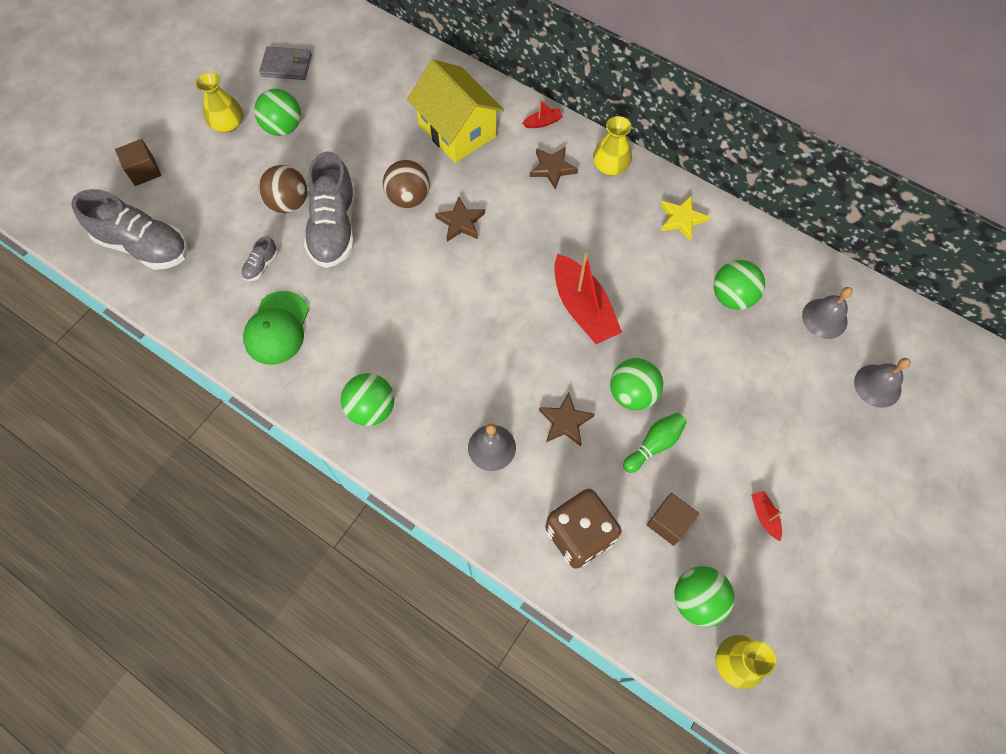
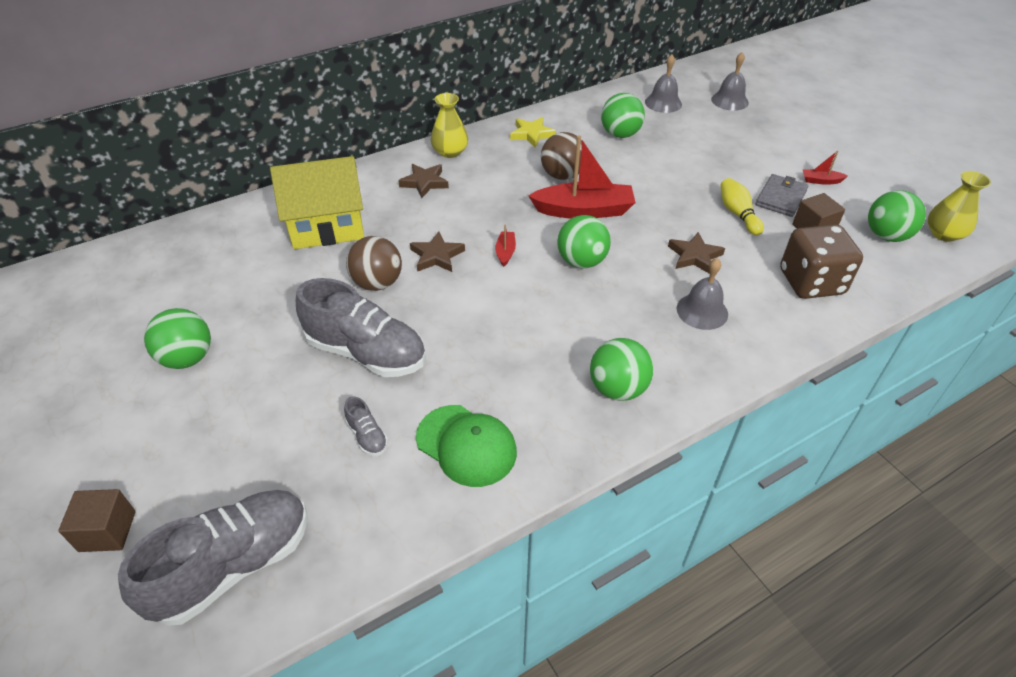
camera: 65 degrees left, 20 degrees down
yellow vase [196,72,243,133] -> none
grey wallet [259,46,312,80] -> grey wallet moved to [755,174,808,217]
brown ball [259,165,307,213] -> brown ball moved to [541,132,582,180]
red boat [522,99,563,128] -> red boat moved to [495,224,516,267]
green ball [610,358,663,410] -> green ball moved to [557,215,611,268]
green bowling pin [623,412,687,473] -> yellow bowling pin [720,178,764,235]

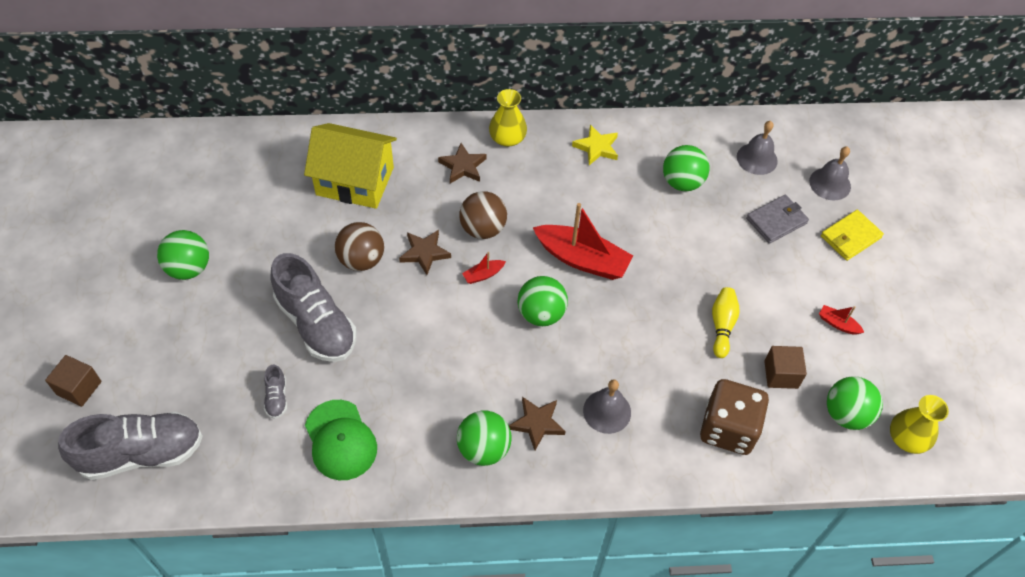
camera: 25 degrees right, 10 degrees up
red boat [495,224,516,267] -> red boat turned 150 degrees counterclockwise [462,252,506,284]
brown ball [541,132,582,180] -> brown ball moved to [459,191,507,239]
brown star [668,232,725,274] -> brown star moved to [509,397,566,450]
grey wallet [755,174,808,217] -> grey wallet moved to [746,195,809,244]
none -> yellow wallet [821,210,884,261]

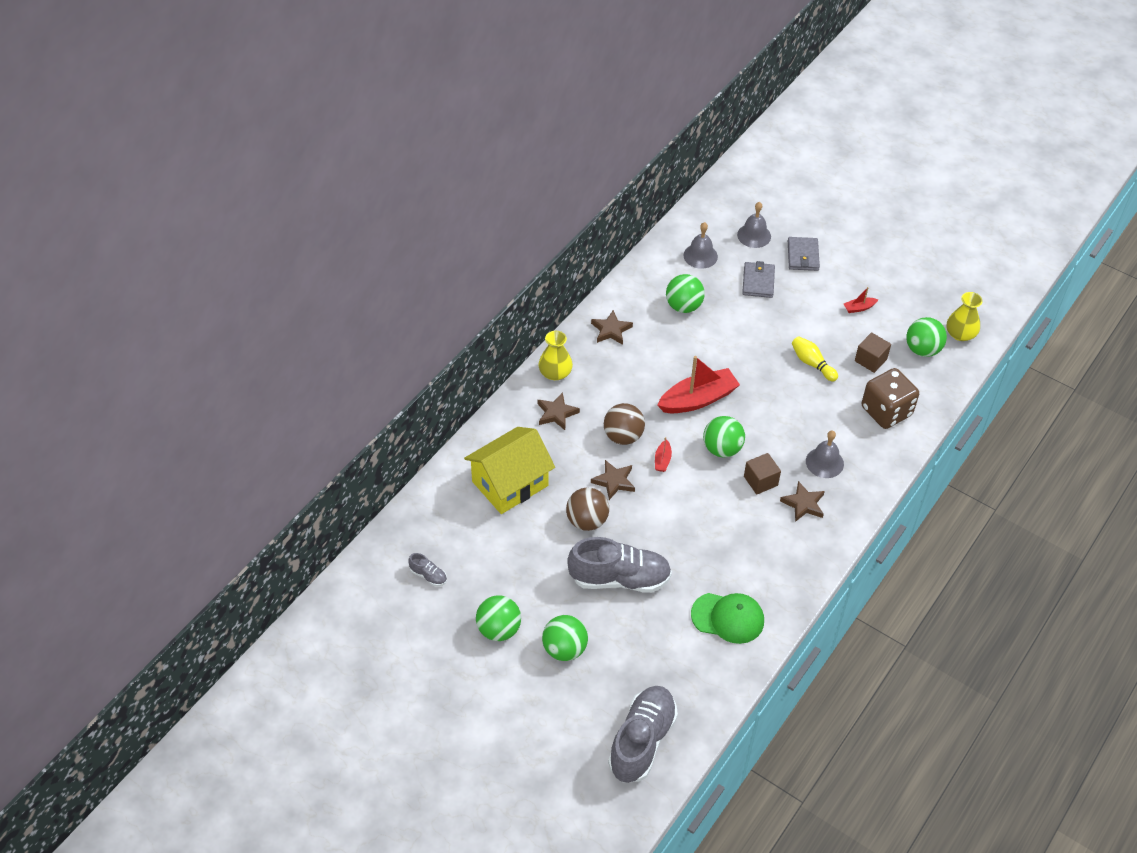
camera: 50 degrees left, 5 degrees down
brown cube [45,355,101,407] -> brown cube moved to [744,453,781,494]
grey shoe [264,365,287,419] -> grey shoe moved to [408,553,447,586]
green ball [457,410,512,466] -> green ball moved to [542,615,588,661]
yellow star [572,125,618,165] -> brown star [591,310,633,345]
yellow wallet [821,210,884,261] -> grey wallet [788,237,820,271]

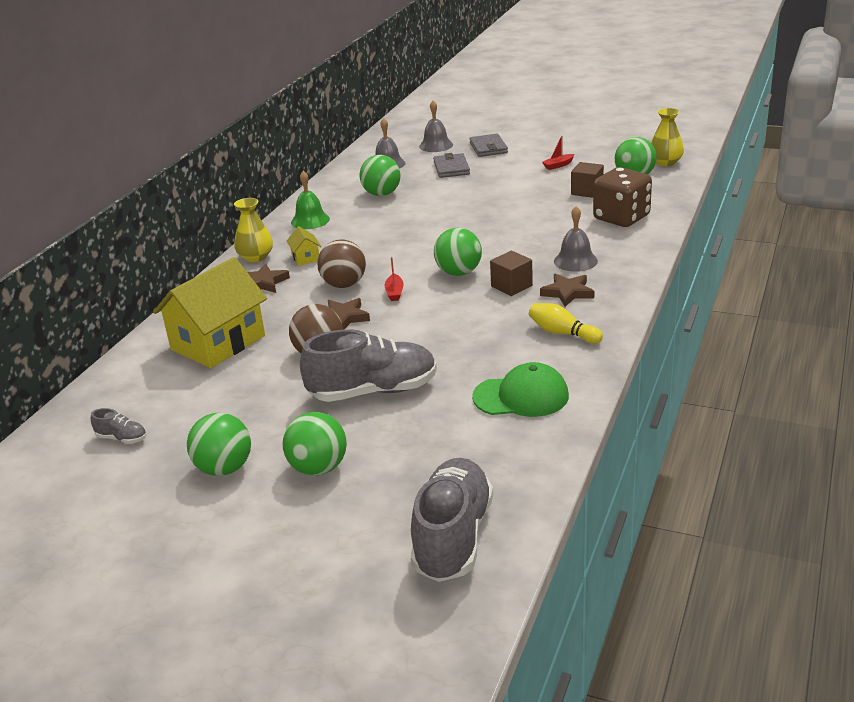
camera: 10 degrees left, 20 degrees down
brown star [591,310,633,345] -> green bell [291,171,330,229]
red boat [657,356,740,413] -> none
yellow bowling pin [792,336,838,381] -> yellow bowling pin moved to [529,303,603,344]
none -> yellow house [287,226,321,266]

